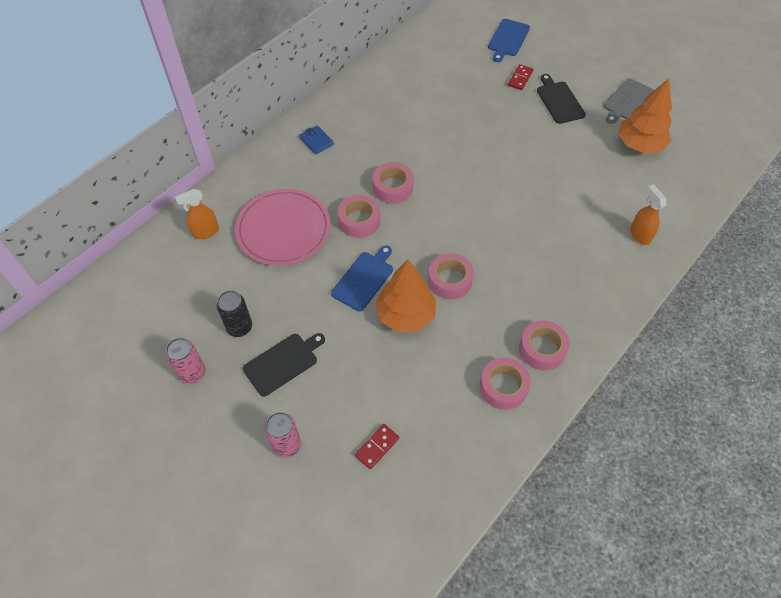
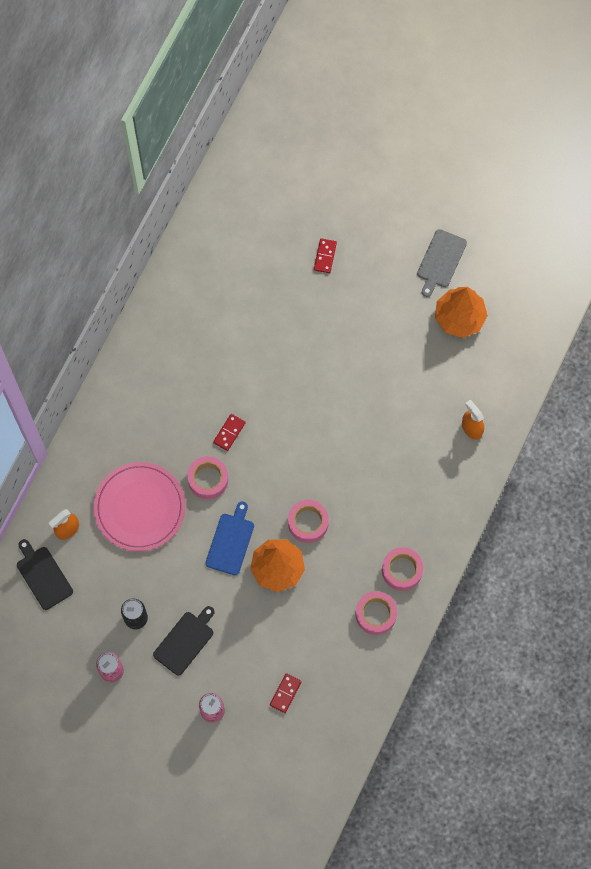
camera: 15 degrees left, 15 degrees up
blue wallet [299,125,334,154] -> none
pink tape [373,162,414,204] -> red domino [213,414,245,451]
blue cutting board [488,19,530,62] -> none
black cutting board [537,74,586,124] -> black cutting board moved to [17,539,73,610]

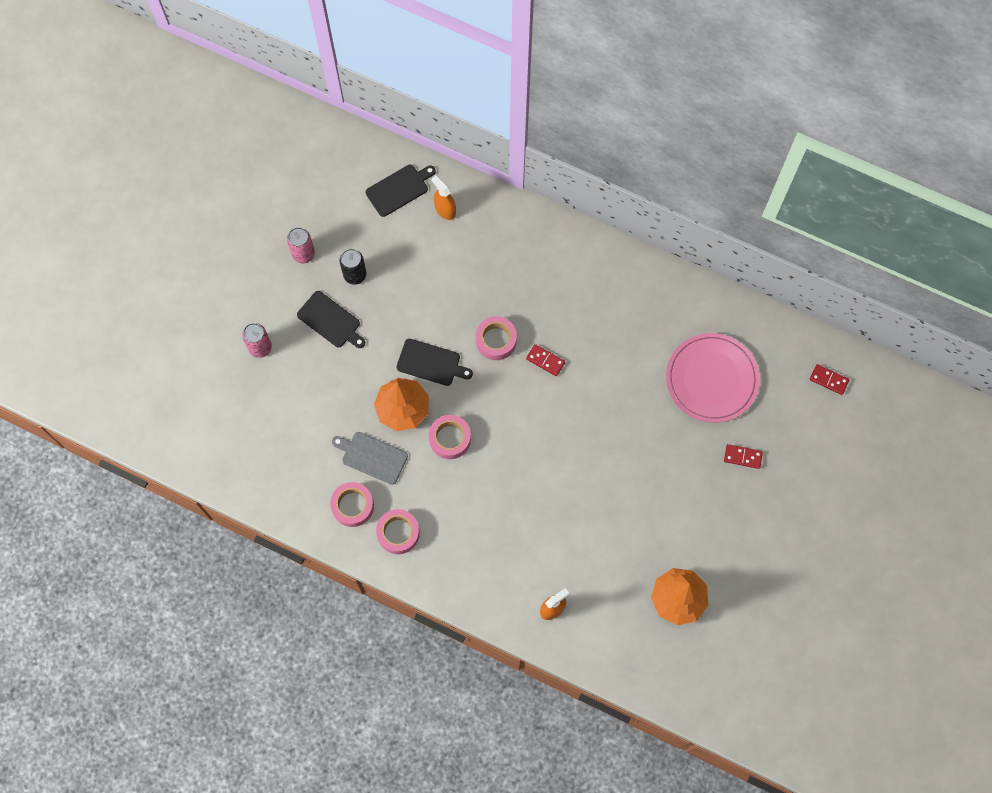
camera: 90 degrees right, 0 degrees up
pink plate [94,462,185,551] -> pink plate moved to [666,333,760,423]
blue cutting board [206,501,254,575] -> black cutting board [397,339,473,386]
red domino [270,673,301,713] -> red domino moved to [810,364,849,395]
grey cutting board [417,229,467,297] -> grey cutting board moved to [332,432,408,485]

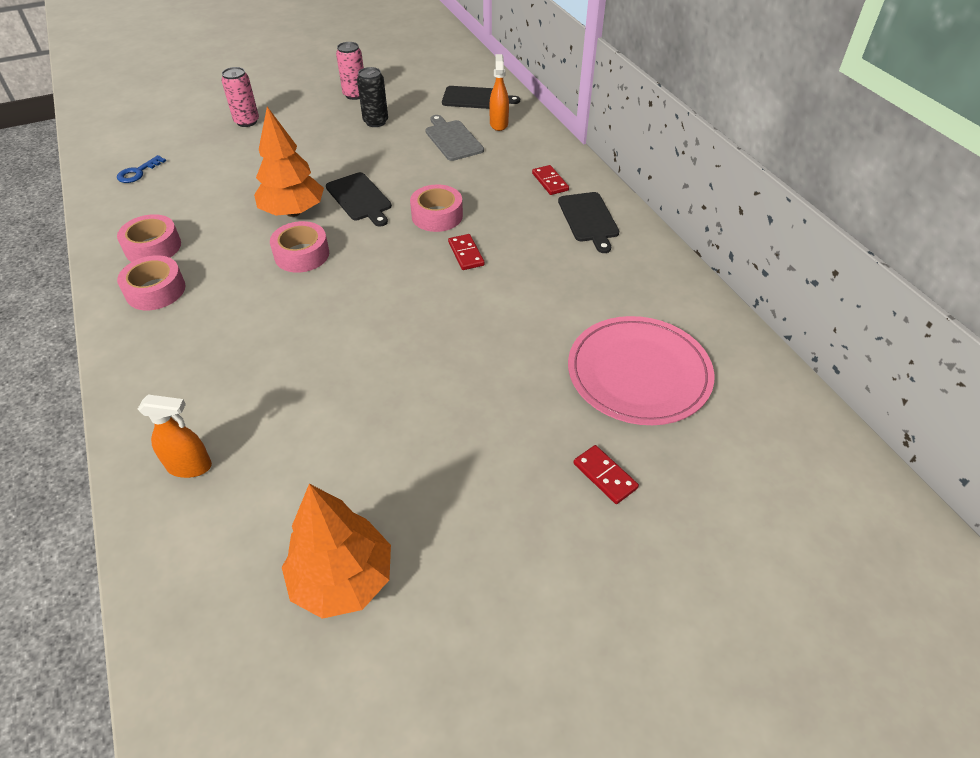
camera: 40 degrees right, 25 degrees down
black cutting board [297,291,365,348] -> black cutting board moved to [558,192,619,253]
grey cutting board [332,432,408,485] -> grey cutting board moved to [425,115,484,161]
red domino [810,364,849,395] -> red domino moved to [532,165,569,195]
none -> blue key [117,155,166,183]

